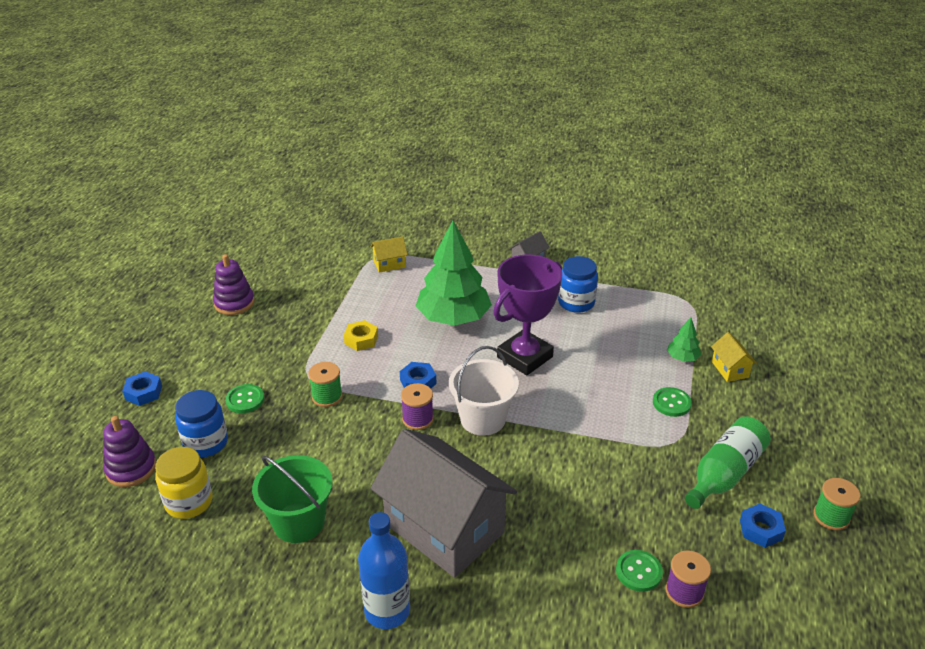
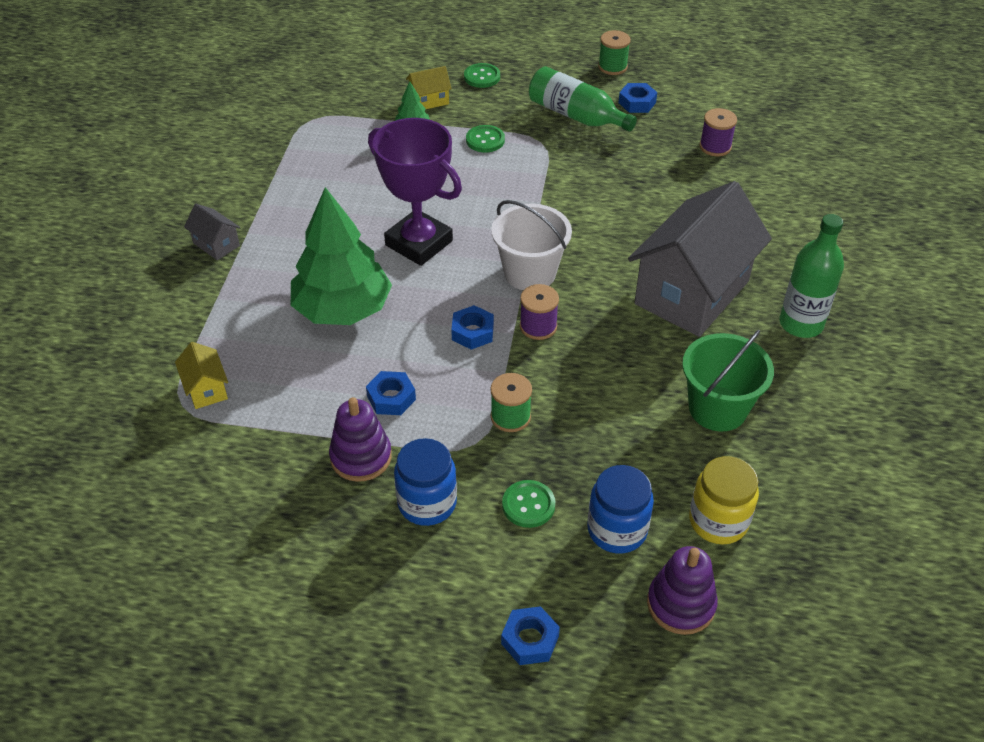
camera: 95 degrees left, 10 degrees up
purple stacking toy [213,254,254,315] -> purple stacking toy moved to [329,397,392,482]
yellow nut [344,320,378,351] -> blue nut [366,371,416,415]
blue bottle [358,512,410,629] -> green bottle [780,214,844,338]
blue jar [558,256,598,313] -> blue jar moved to [394,438,457,526]
green button [616,550,663,592] -> green button moved to [464,63,500,88]

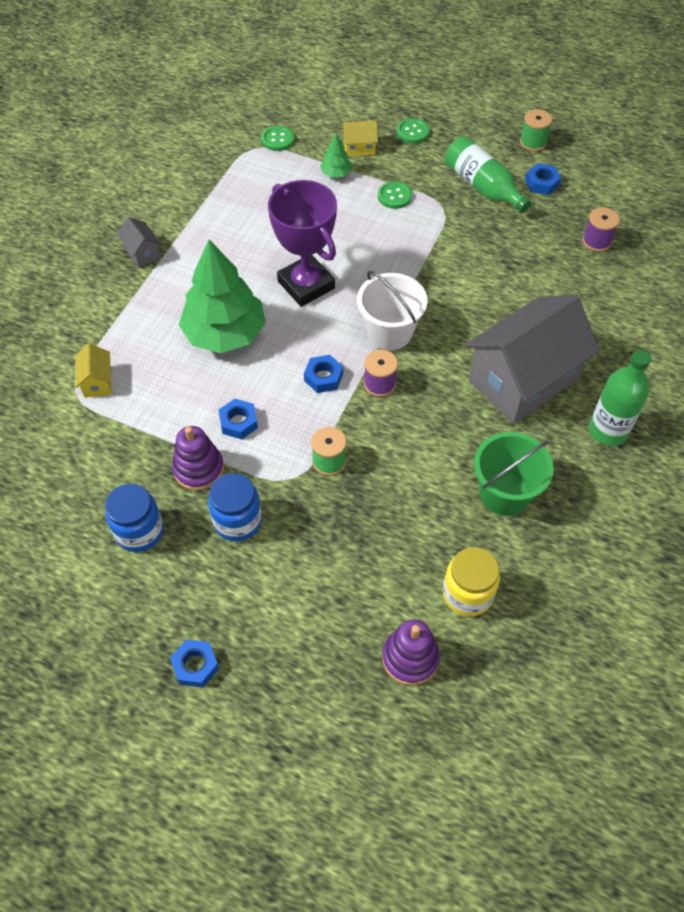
camera: 15 degrees right, 10 degrees up
blue nut [501,606,560,665] -> blue nut moved to [170,639,219,688]
green button [502,480,555,528] -> green button moved to [261,126,294,151]
blue jar [587,465,654,554] -> blue jar moved to [105,484,164,552]

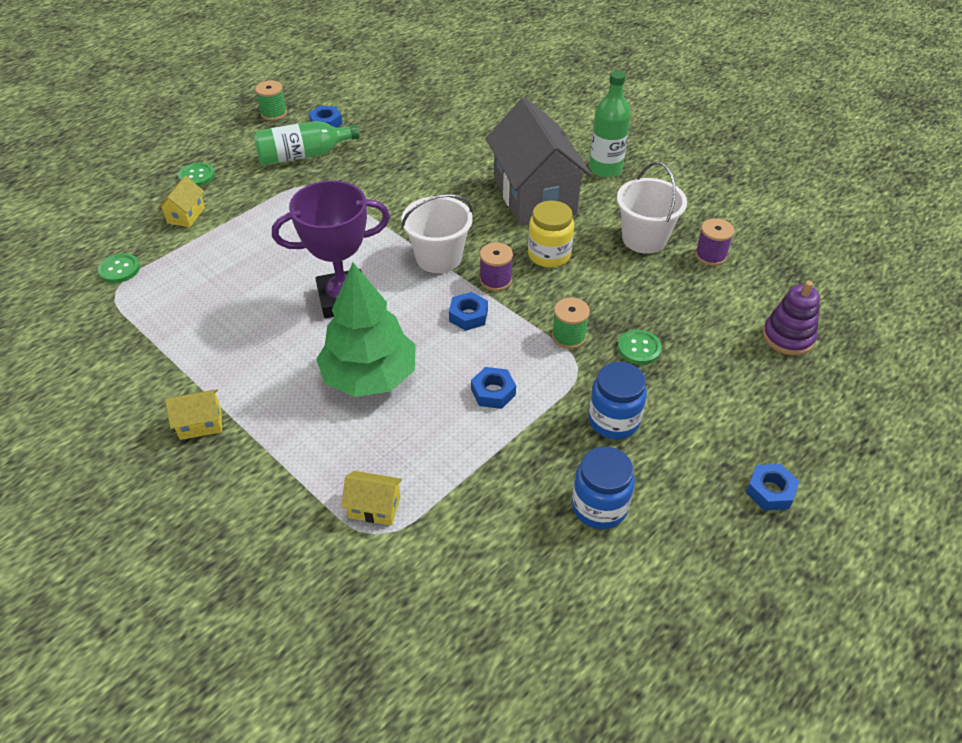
camera: 70 degrees left, 10 degrees down
grey house [117,217,161,268] -> yellow house [165,389,222,440]
purple stacking toy [172,426,224,491] -> none
green tree [320,134,352,178] -> none
green button [378,181,412,209] -> green button moved to [618,330,662,365]
yellow jar [443,547,500,617] -> yellow jar moved to [528,201,574,268]
green bucket [474,432,554,516] -> white bucket [617,161,687,254]
purple spool [582,207,620,252] -> purple spool moved to [695,218,734,266]

